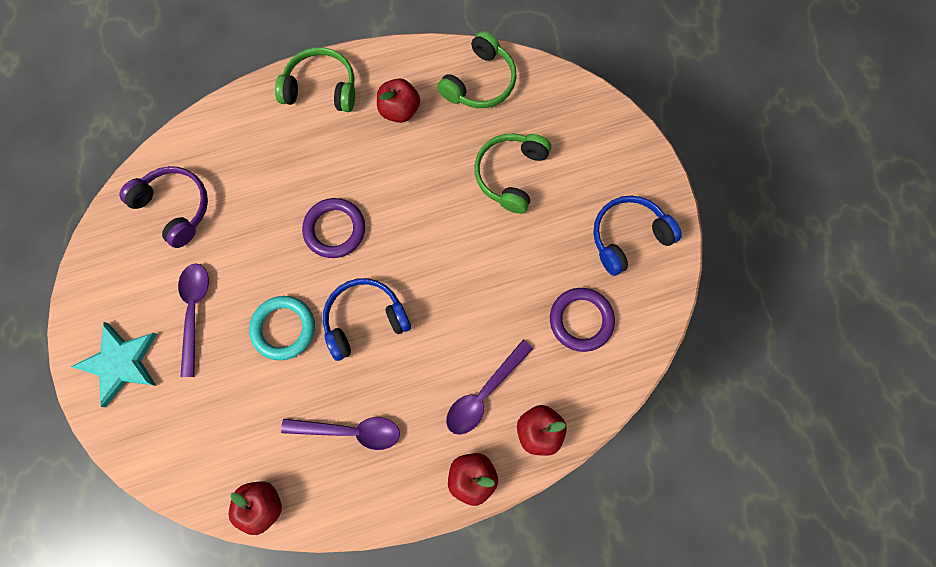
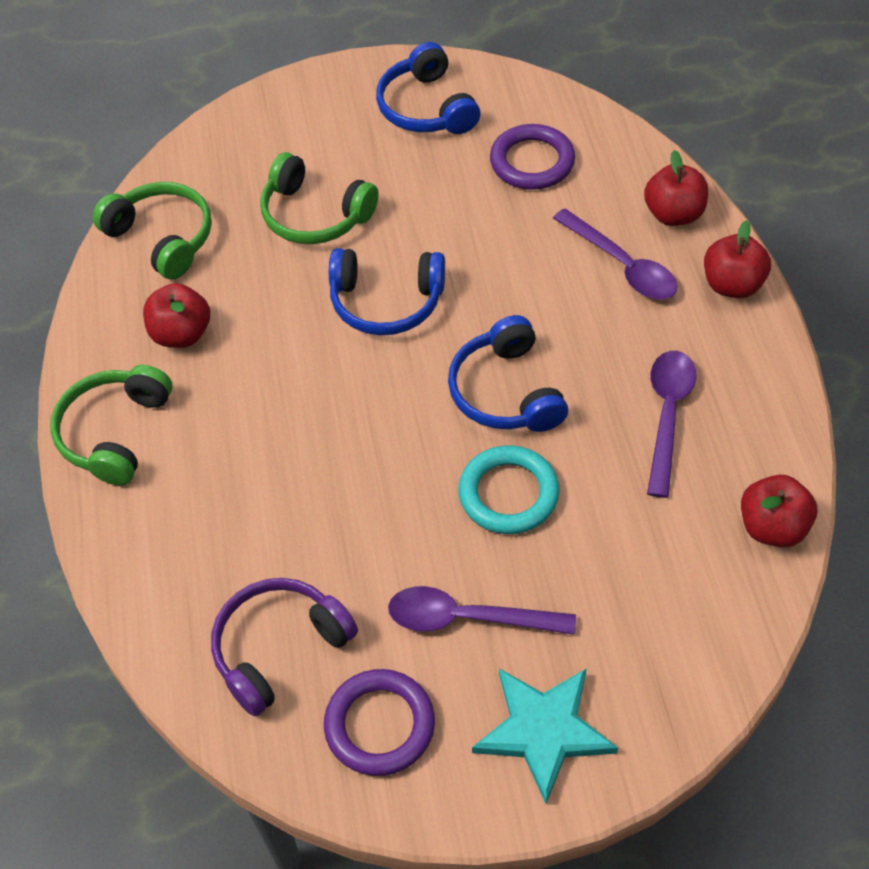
camera: 80 degrees left, 20 degrees down
purple ring [302,198,365,258] -> purple ring moved to [324,669,435,776]
none -> blue headphones [329,248,445,335]

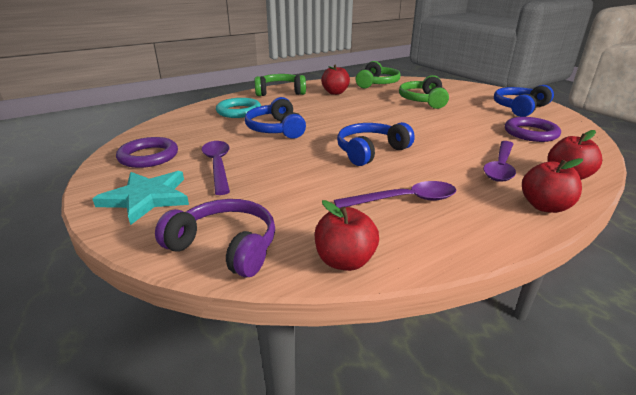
camera: 65 degrees right, 25 degrees down
purple headphones [211,578,358,717] -> purple headphones moved to [155,199,275,278]
blue headphones [329,248,445,335] -> blue headphones moved to [245,97,306,139]
turquoise ring [458,445,560,534] -> turquoise ring moved to [216,98,261,118]

